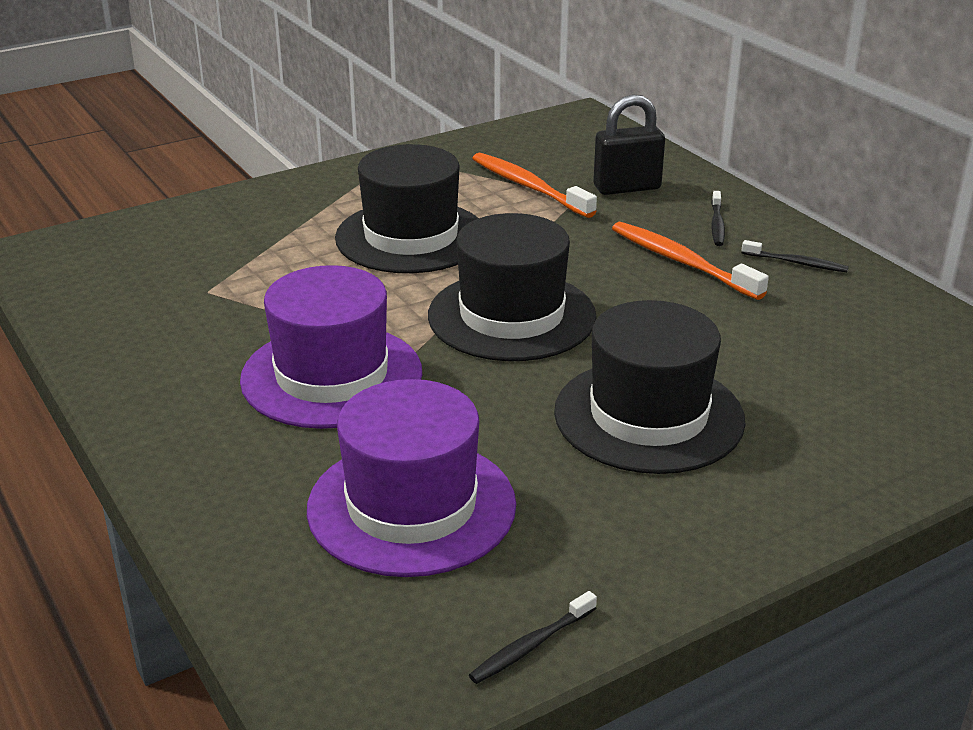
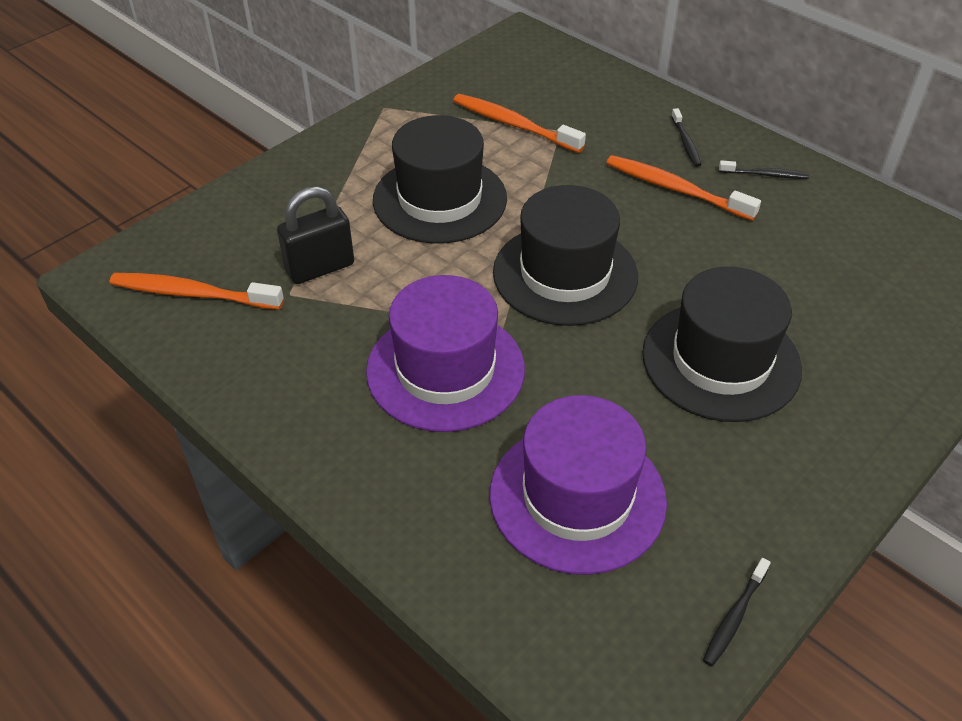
camera: 15 degrees left, 15 degrees up
black padlock [593,94,665,195] -> black padlock moved to [277,186,354,284]
none -> orange toothbrush [110,273,284,310]

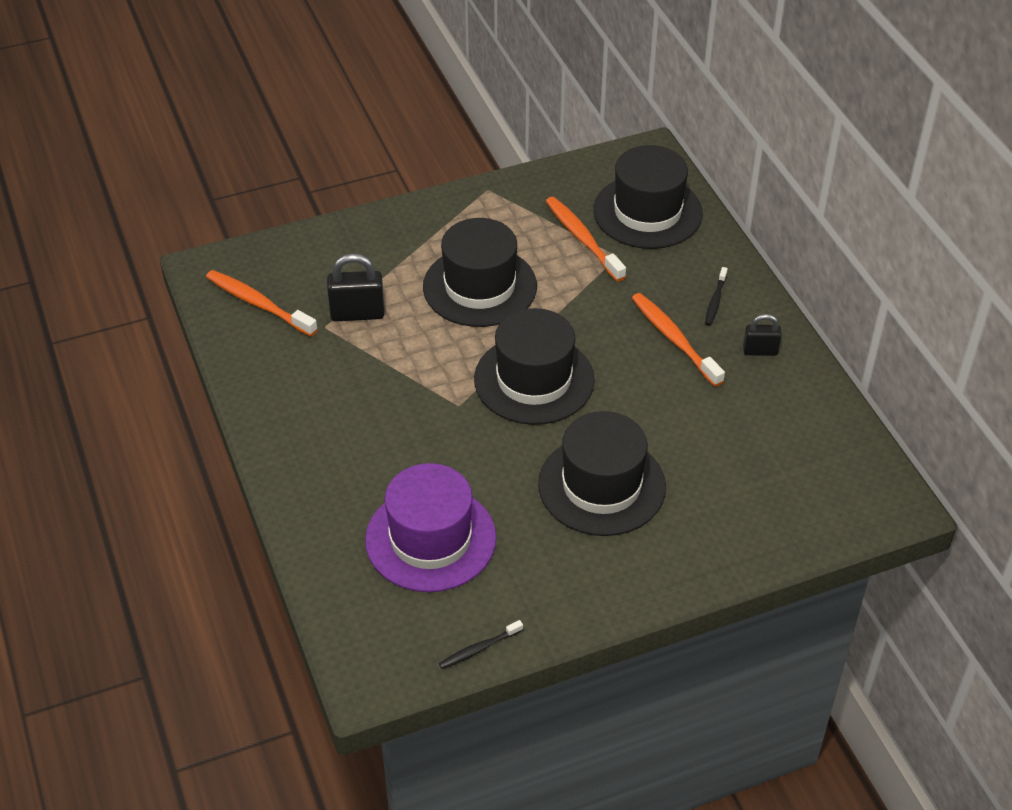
camera: 25 degrees right, 0 degrees up
purple hat [366,275,525,432] -> none
black toothbrush [719,160,809,179] -> black padlock [743,314,782,356]
none -> black hat [593,145,703,249]

